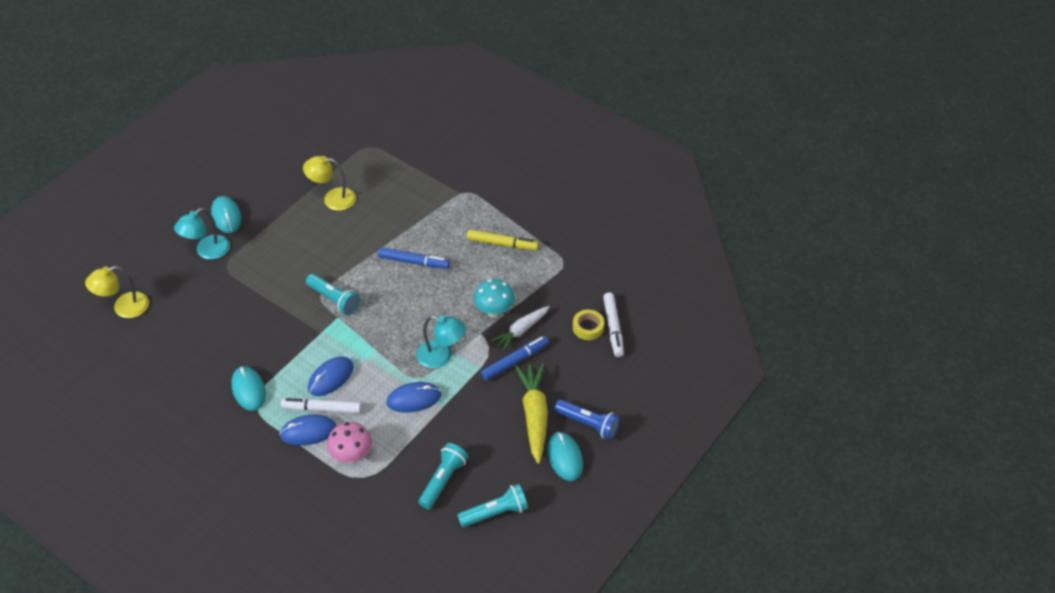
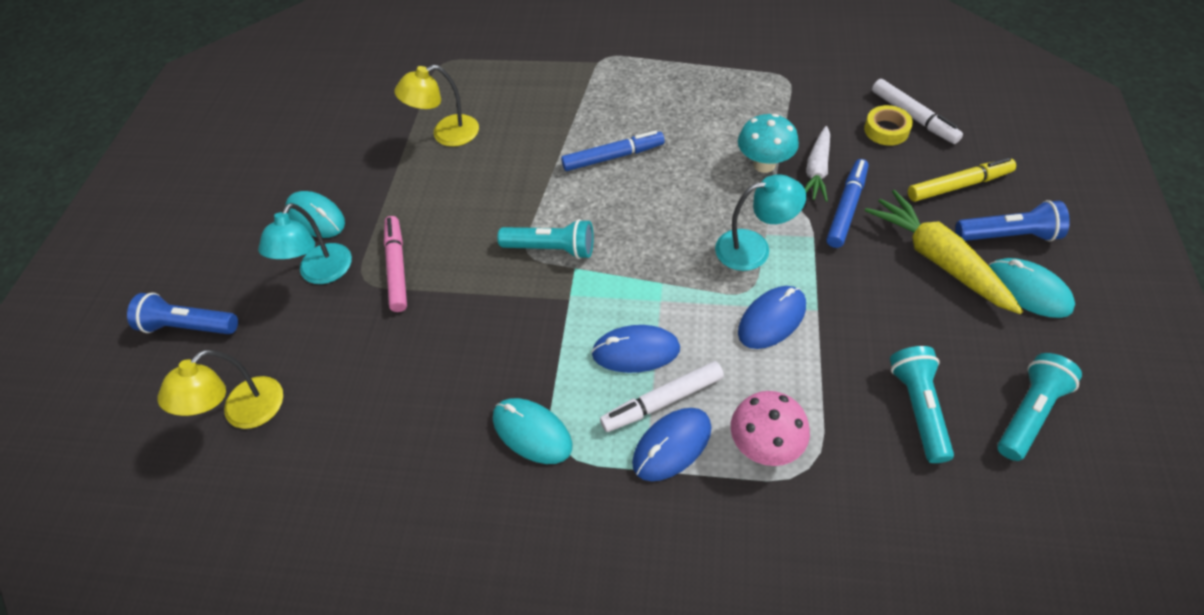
camera: 25 degrees left, 5 degrees up
blue mouse [308,357,353,396] -> blue mouse turned 75 degrees clockwise [591,325,680,373]
yellow marker [467,230,538,250] -> yellow marker moved to [908,157,1016,202]
none -> blue flashlight [127,293,238,334]
none -> pink marker [384,216,407,312]

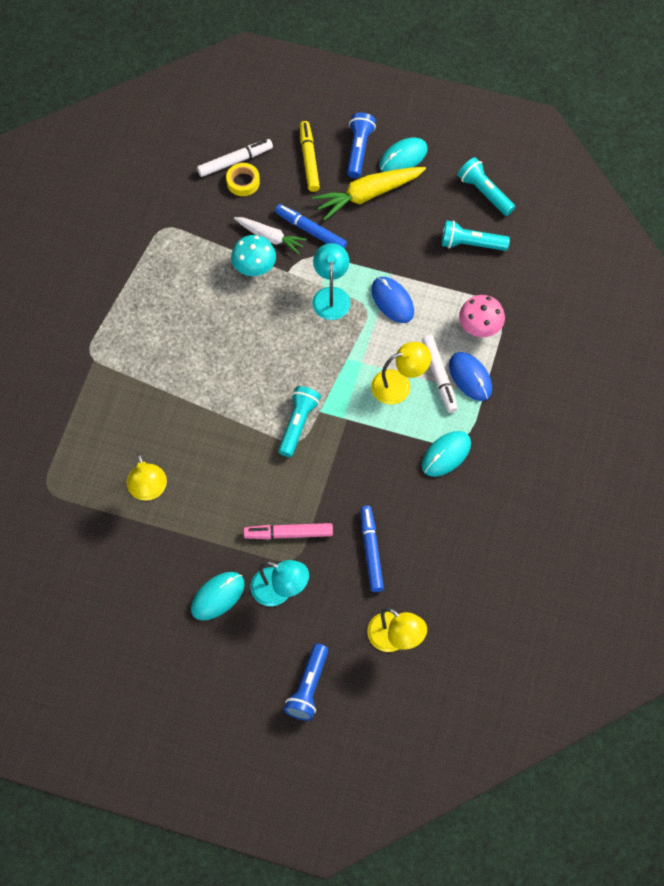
camera: 85 degrees left, 10 degrees up
blue marker [561,131,665,171] -> blue marker moved to [360,506,384,592]
blue mouse [591,325,680,373] -> yellow lamp [371,342,431,405]

